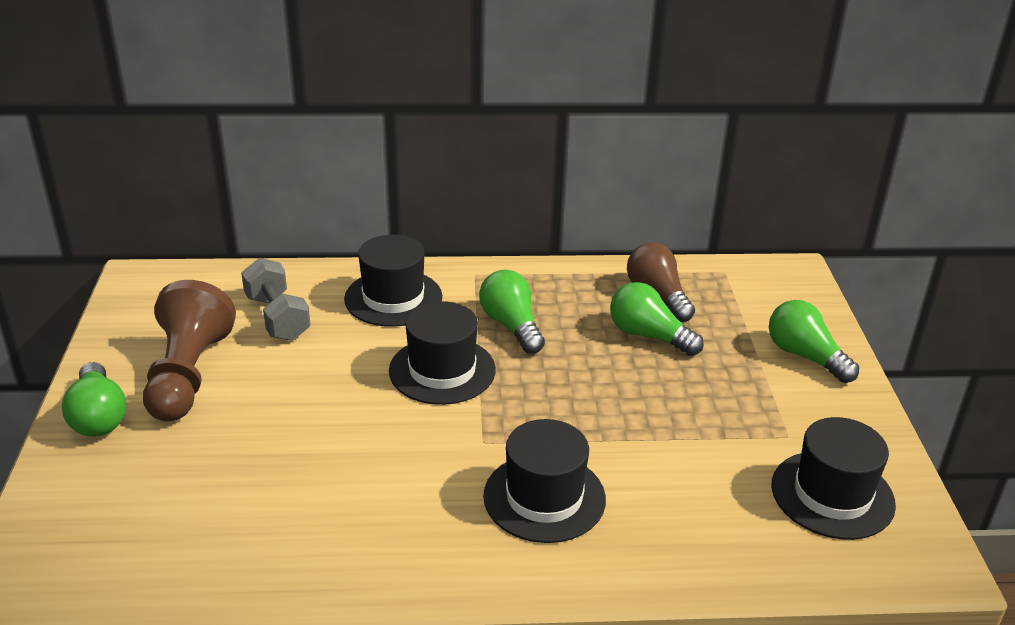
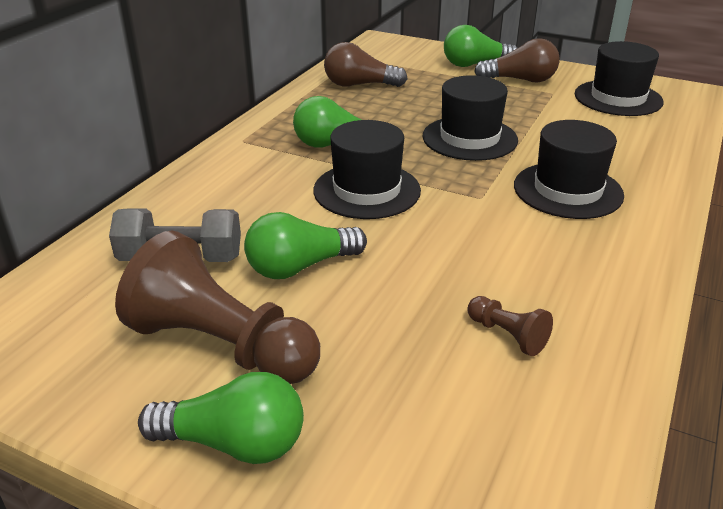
camera: 60 degrees left, 0 degrees up
black hat [344,235,442,327] -> black hat moved to [422,75,518,161]
green light bulb [610,282,704,356] -> green light bulb moved to [244,212,367,279]
none -> brown pawn [467,296,553,356]
none -> brown light bulb [474,38,559,82]

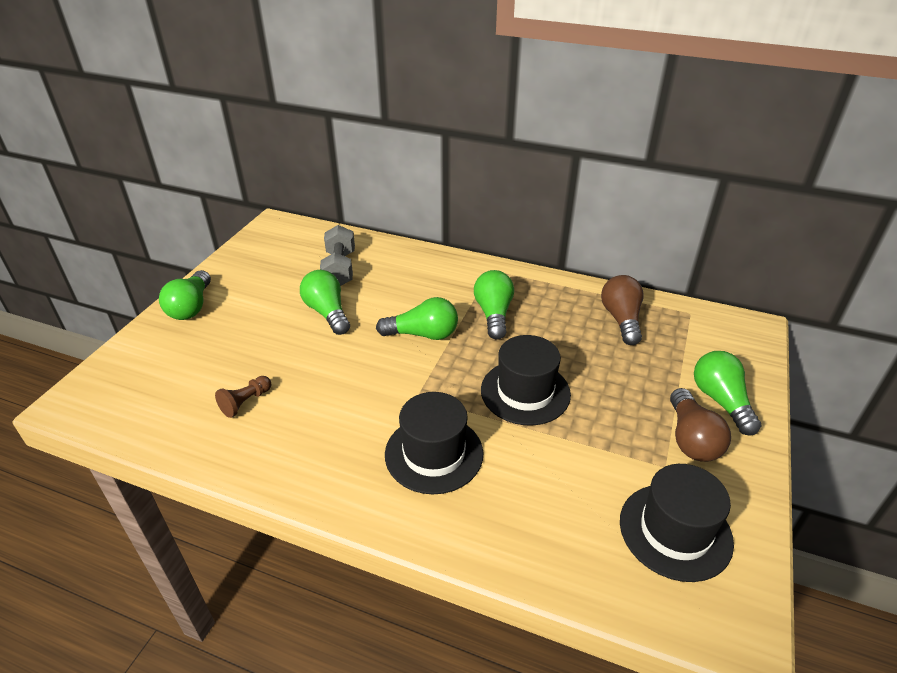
camera: 85 degrees right, 5 degrees up
brown pawn [115,231,320,384] -> none
black hat [313,120,421,219] -> green light bulb [376,297,458,340]

